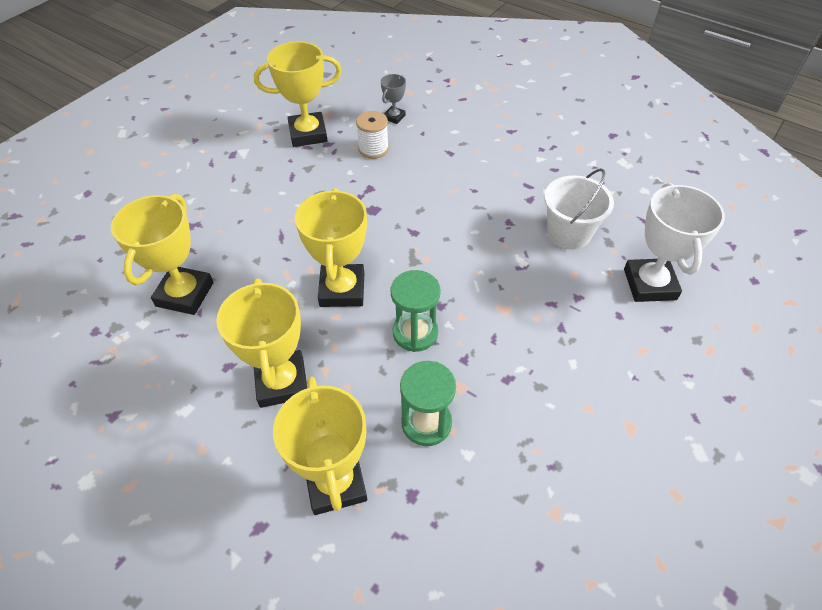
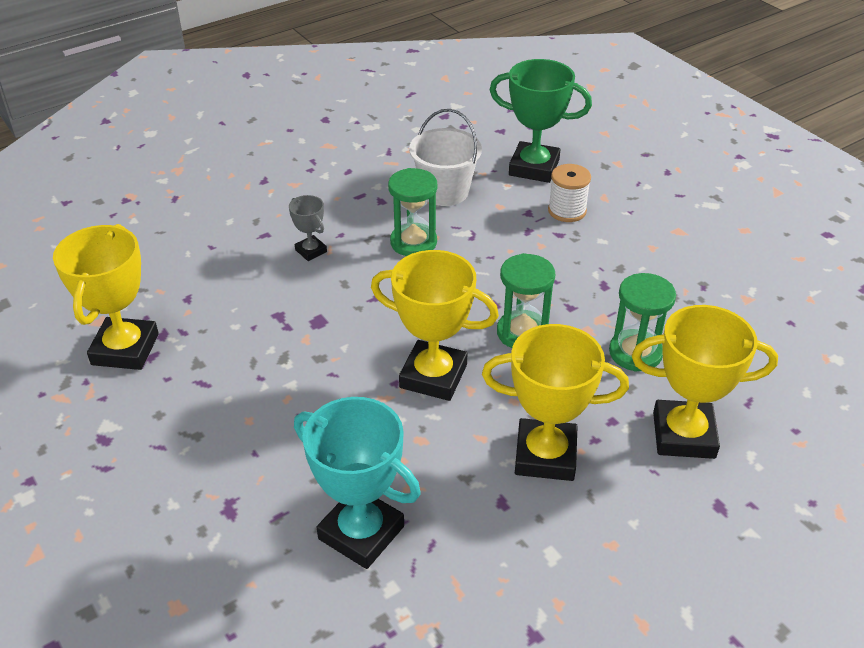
camera: 70 degrees left, 10 degrees down
yellow trophy [111,194,214,315] -> turquoise trophy [294,397,421,569]
white spool [356,111,389,159] -> white spool moved to [548,164,591,222]
grey trophy [381,74,406,124] -> grey trophy moved to [289,195,327,261]
white trophy [624,183,725,302] -> green trophy [490,59,592,183]
none -> green hourglass [388,168,437,256]

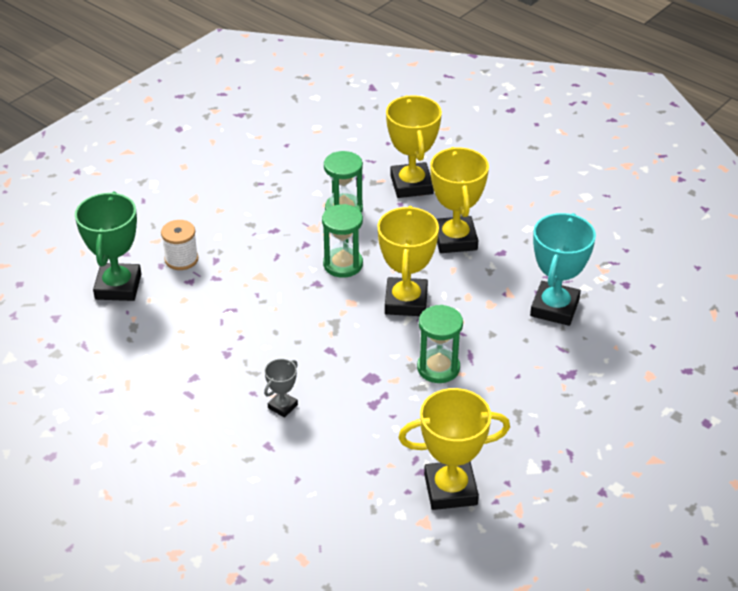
camera: 105 degrees left, 0 degrees up
green hourglass [388,168,437,256] -> green hourglass moved to [417,305,463,383]
white bucket [409,109,482,206] -> none

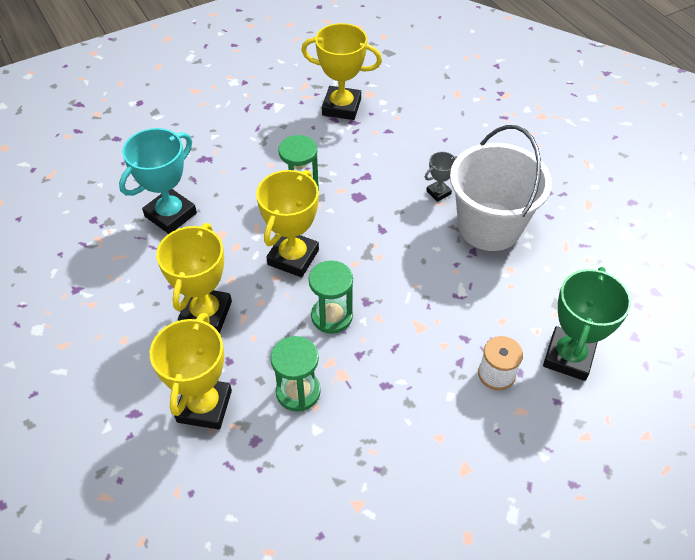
camera: 160 degrees left, 10 degrees up
none -> white bucket [450,125,552,251]

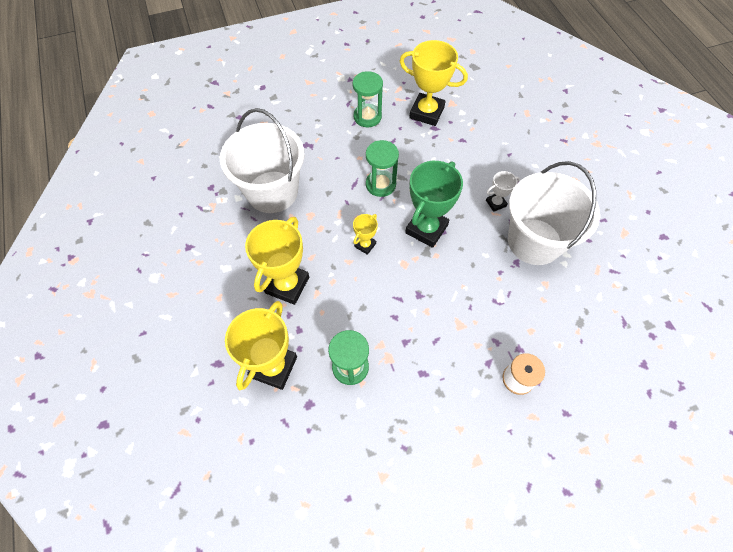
camera: 10 degrees right, 10 degrees up
turquoise trophy [119,128,197,234] -> white bucket [220,108,304,213]
yellow trophy [256,170,319,277] -> yellow trophy [353,214,378,255], size x0.49
green hourglass [309,260,353,334] -> green hourglass moved to [353,71,383,127]
grey trophy [425,152,458,202] -> white trophy [486,171,520,212]
green trophy [543,267,631,381] -> green trophy moved to [405,161,463,248]

